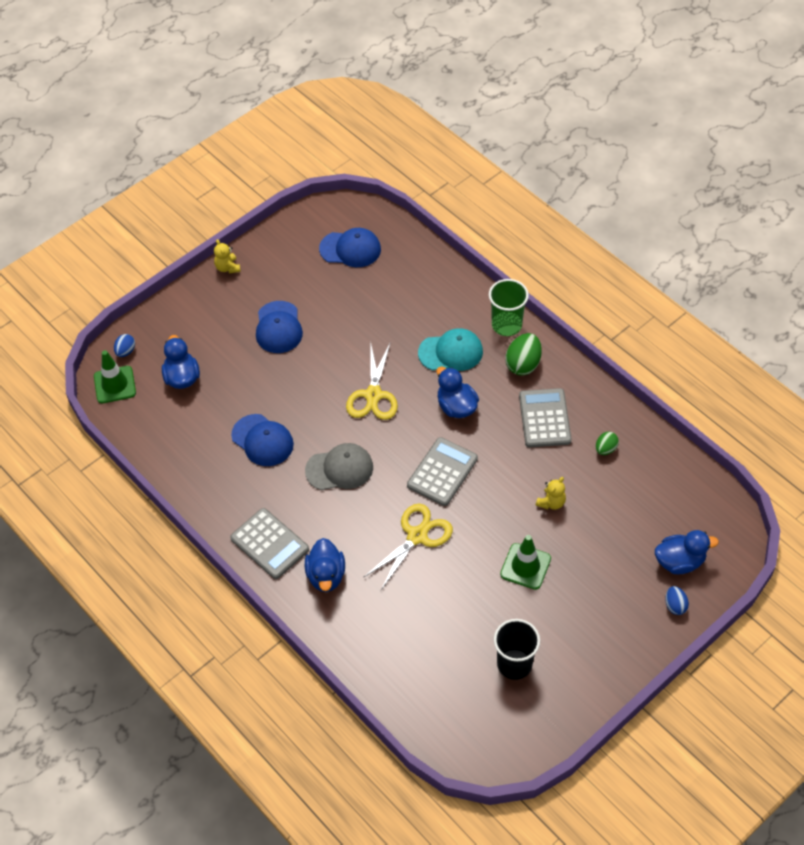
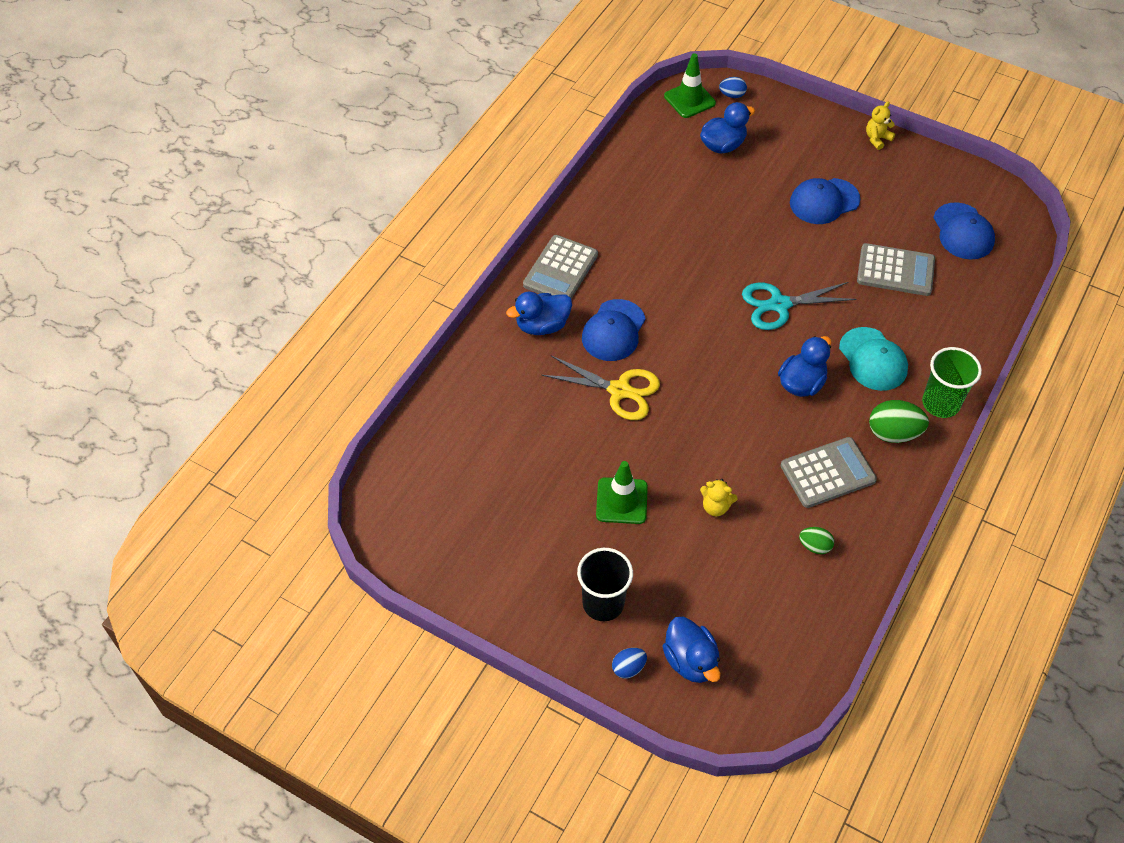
camera: 70 degrees right, 0 degrees up
blue cap [231,414,294,466] -> blue cap moved to [582,299,646,361]
grey cap [305,443,373,490] -> none
yellow scissors [346,341,398,420] -> turquoise scissors [742,282,856,330]
grey calculator [407,437,478,506] -> grey calculator moved to [857,243,935,296]
black cup [494,619,540,680] -> black cup moved to [577,548,633,621]

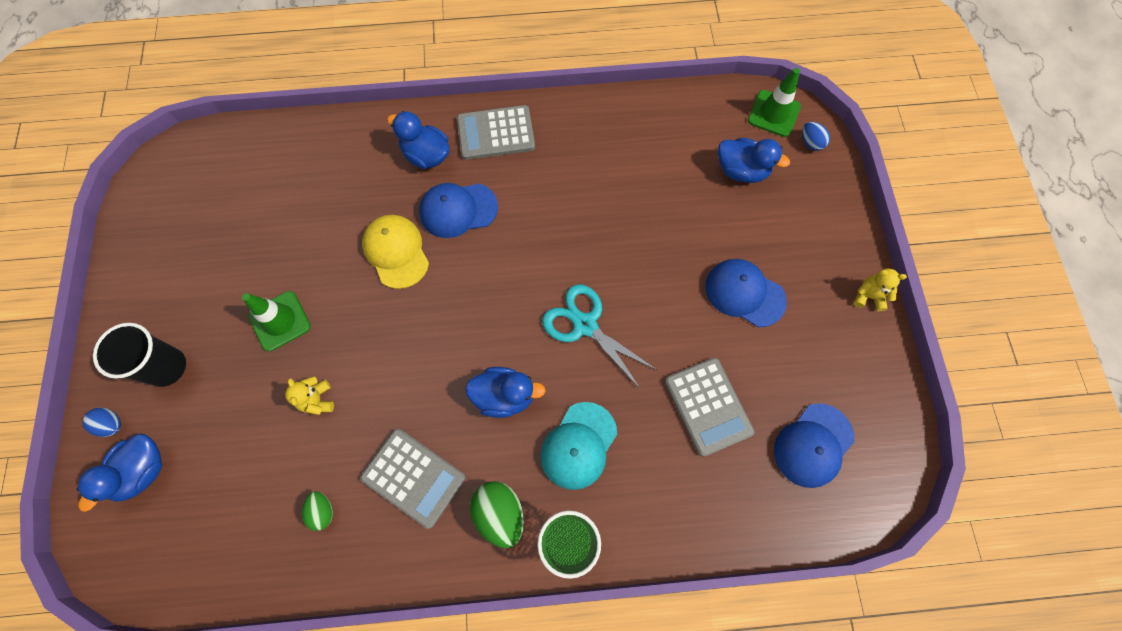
camera: 55 degrees right, 15 degrees up
yellow scissors [542,356,660,420] -> yellow cap [362,215,429,289]

